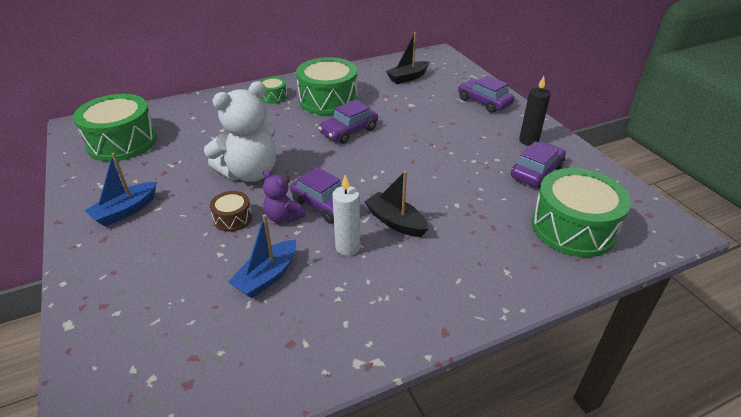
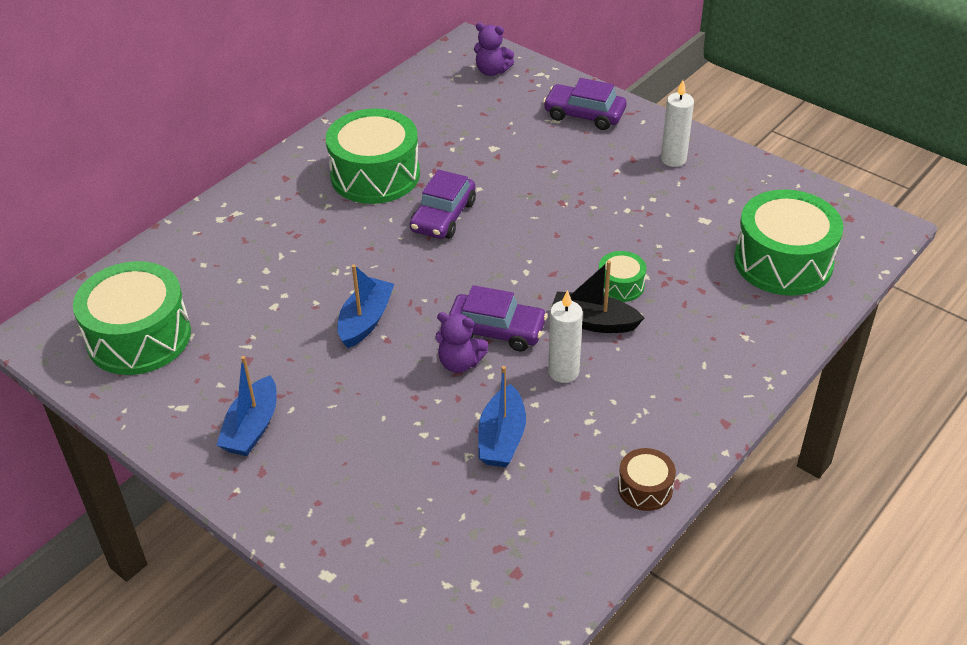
camera: 25 degrees left, 5 degrees up
white teddy bear [204,81,276,182] -> blue boat [338,264,394,348]
brown drum [210,191,252,232] -> brown drum moved to [618,448,676,511]
green drum [260,77,288,104] -> green drum moved to [599,251,646,302]
black boat [386,32,429,84] -> none
purple car [511,141,566,188] -> none
black candle [519,76,550,146] -> white candle [661,80,694,167]
none -> purple teddy bear [474,22,514,76]

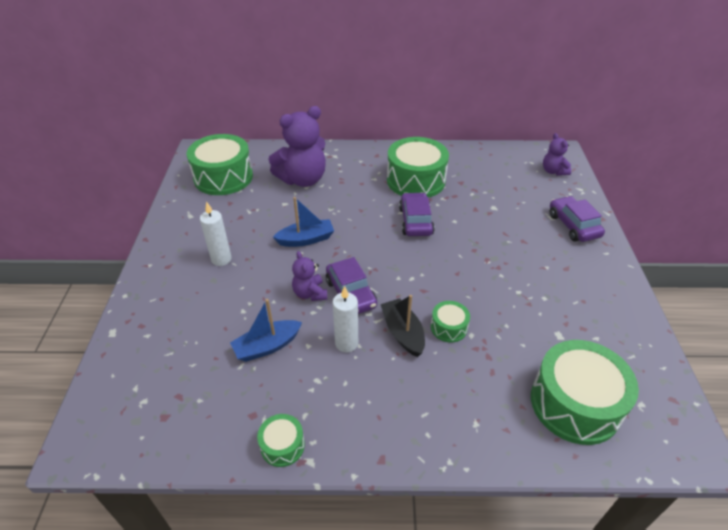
camera: 50 degrees right, 0 degrees up
blue boat [216,356,277,456] -> none
purple car [410,170,476,239] -> purple car turned 105 degrees clockwise [399,192,435,236]
brown drum [618,448,676,511] -> green drum [257,414,305,467]
white candle [661,80,694,167] -> white candle moved to [200,201,232,266]
none -> purple teddy bear [268,106,326,187]

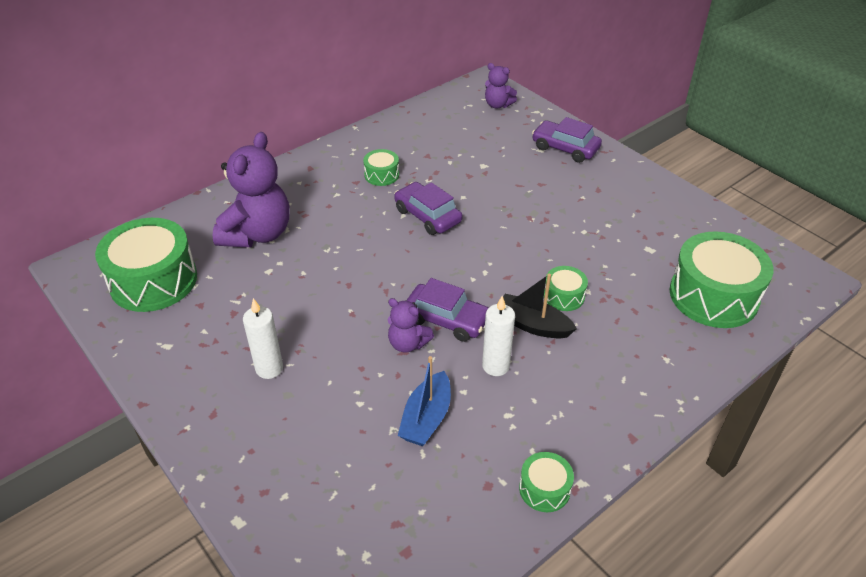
camera: 40 degrees left, 0 degrees up
blue boat [273,197,334,247] -> none
green drum [387,137,449,198] -> green drum [363,149,399,186], size x0.47

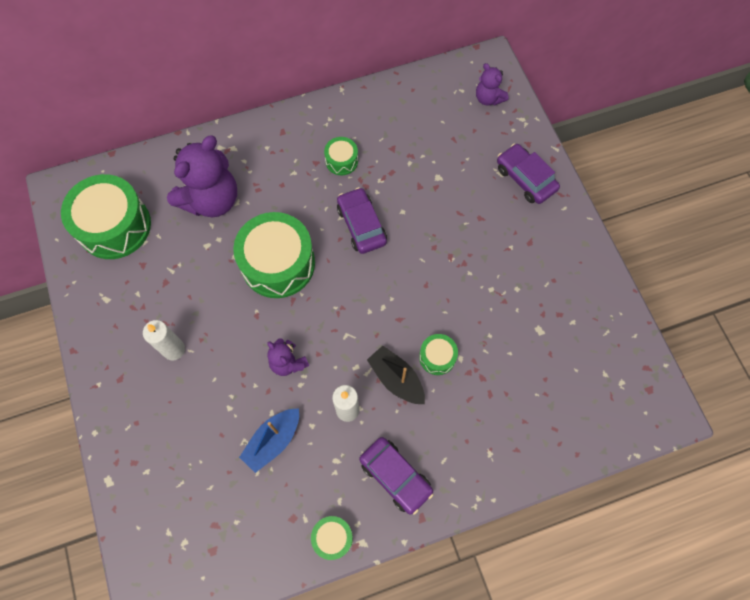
camera: 20 degrees right, 25 degrees up
purple car [406,278,489,342] -> purple car moved to [359,437,434,515]
green drum [669,231,774,328] -> green drum moved to [233,212,315,298]

